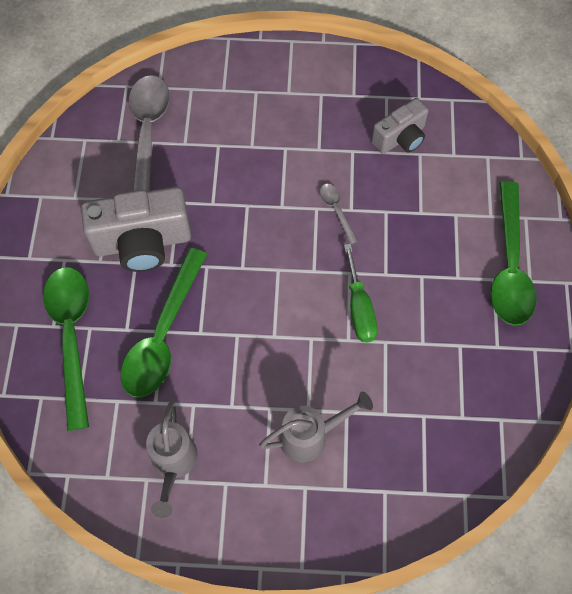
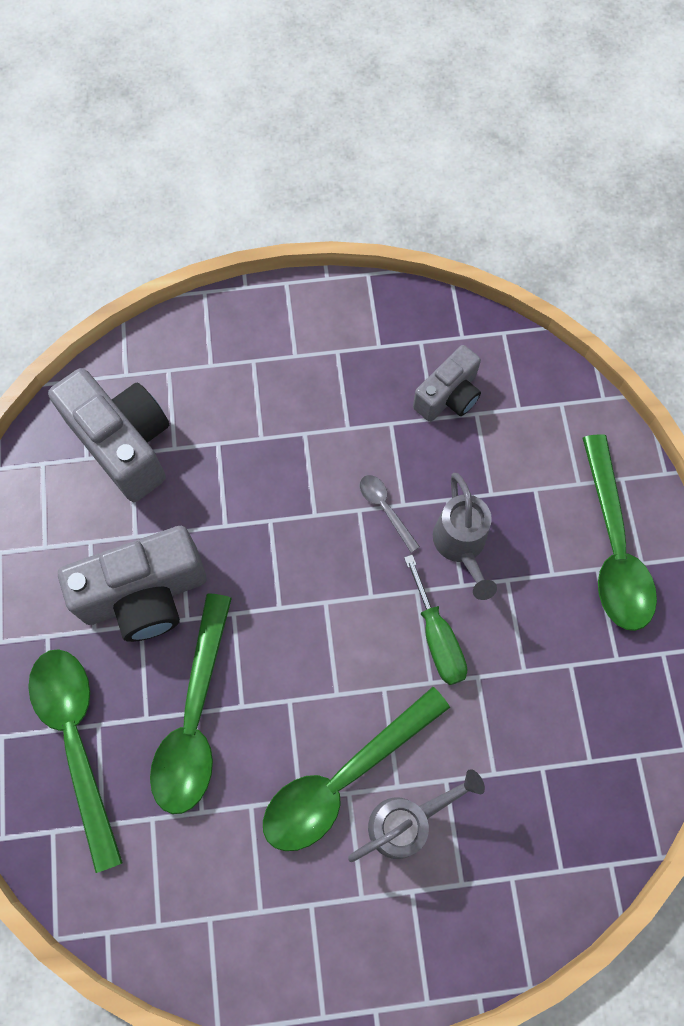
camera: 10 degrees left, 5 degrees up
grey spoon [129,75,170,191] -> grey camera [48,368,169,502]
grey watering can [146,401,197,518] -> grey watering can moved to [433,473,497,600]
none -> green spoon [263,687,450,851]

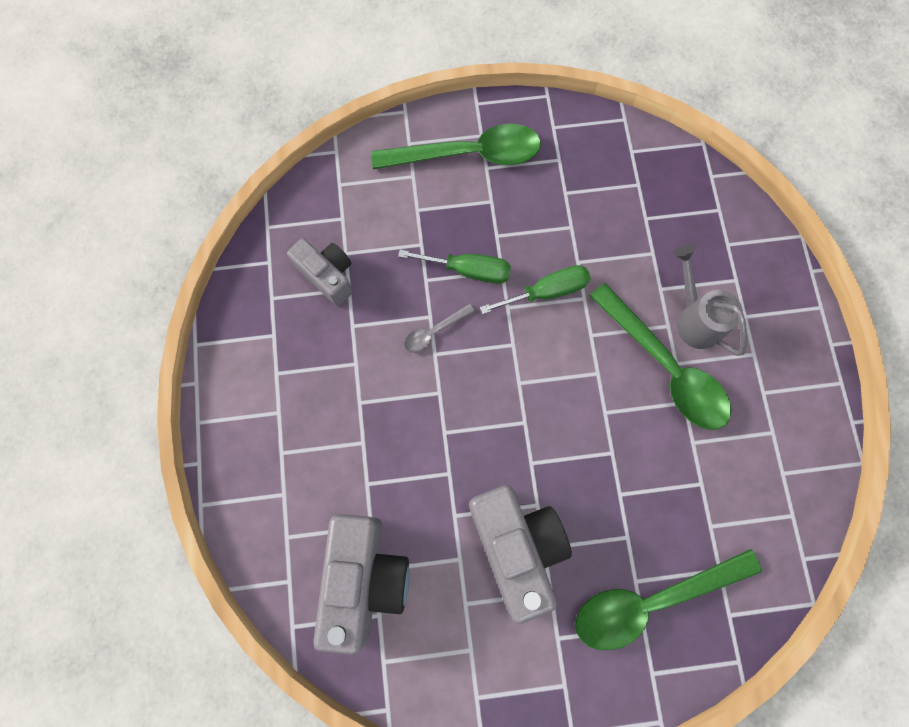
camera: 90 degrees left, 5 degrees up
grey camera [48,368,169,502] -> grey camera turned 135 degrees clockwise [313,514,410,655]
green spoon [150,593,232,814] -> none
grey watering can [433,473,497,600] -> green screwdriver [398,250,511,284]

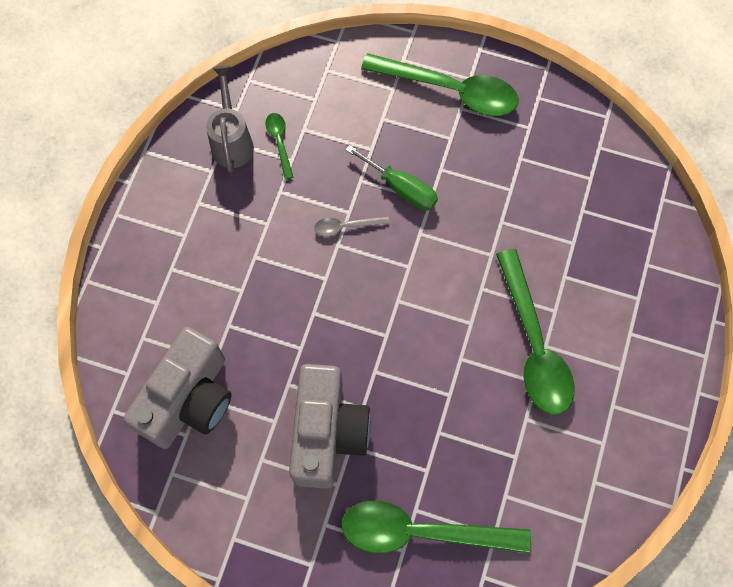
camera: 25 degrees right, 5 degrees down
grey camera [287,238,353,306] -> green spoon [265,113,293,180]
green screwdriver [480,265,591,314] -> none
grey watering can [674,245,747,356] -> grey watering can moved to [206,66,254,172]

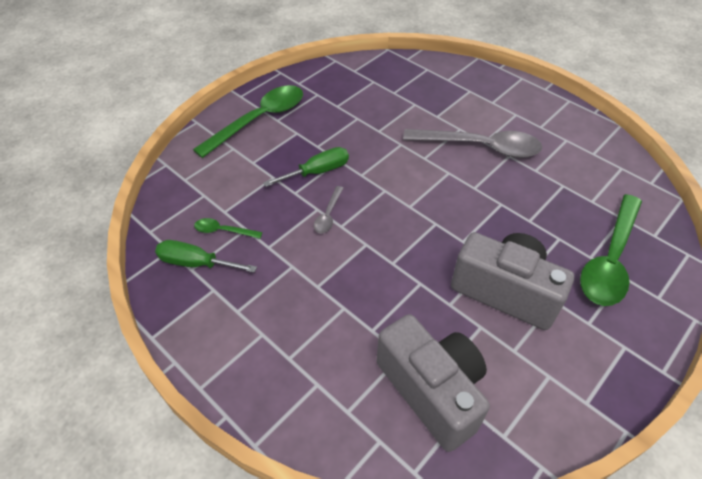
camera: 65 degrees left, 20 degrees down
grey watering can [206,66,254,172] -> green screwdriver [155,240,257,273]
green spoon [496,249,575,415] -> grey spoon [403,129,542,158]

